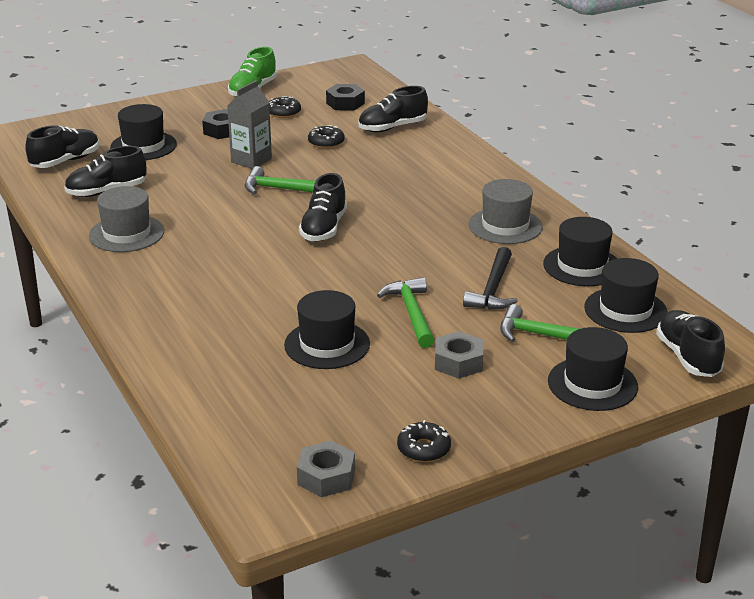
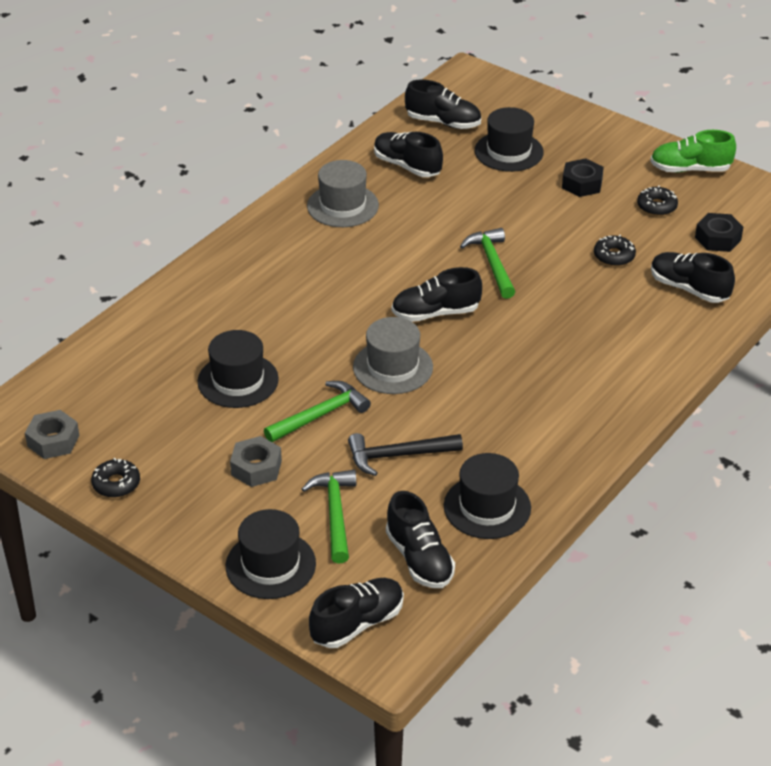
camera: 65 degrees right, 10 degrees up
grey carton [227,80,272,169] -> none
grey hat [469,179,543,244] -> grey hat moved to [353,317,433,394]
black hat [584,258,668,333] -> black shoe [386,491,455,588]

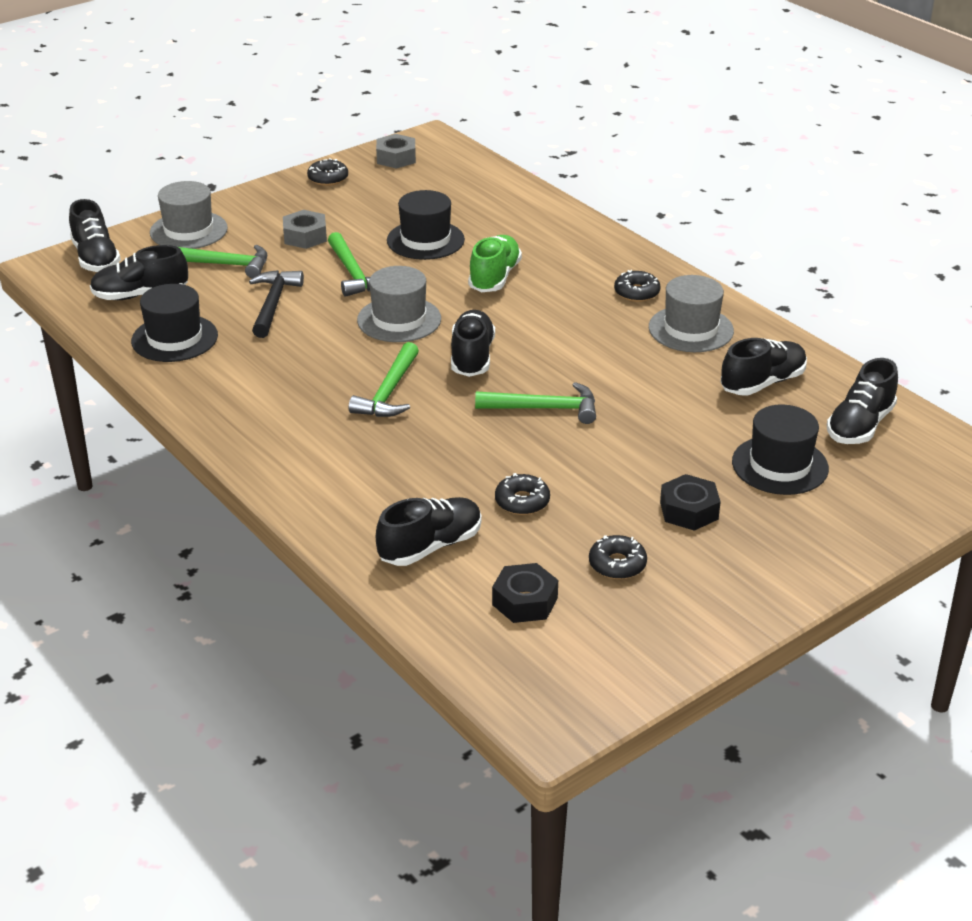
camera: 105 degrees right, 5 degrees down
black hat [226,509,316,599] -> grey hat [150,181,228,249]
green shoe [650,130,736,172] -> green shoe moved to [468,235,522,292]
none -> green hammer [348,342,419,417]
none -> black donut [614,270,661,302]

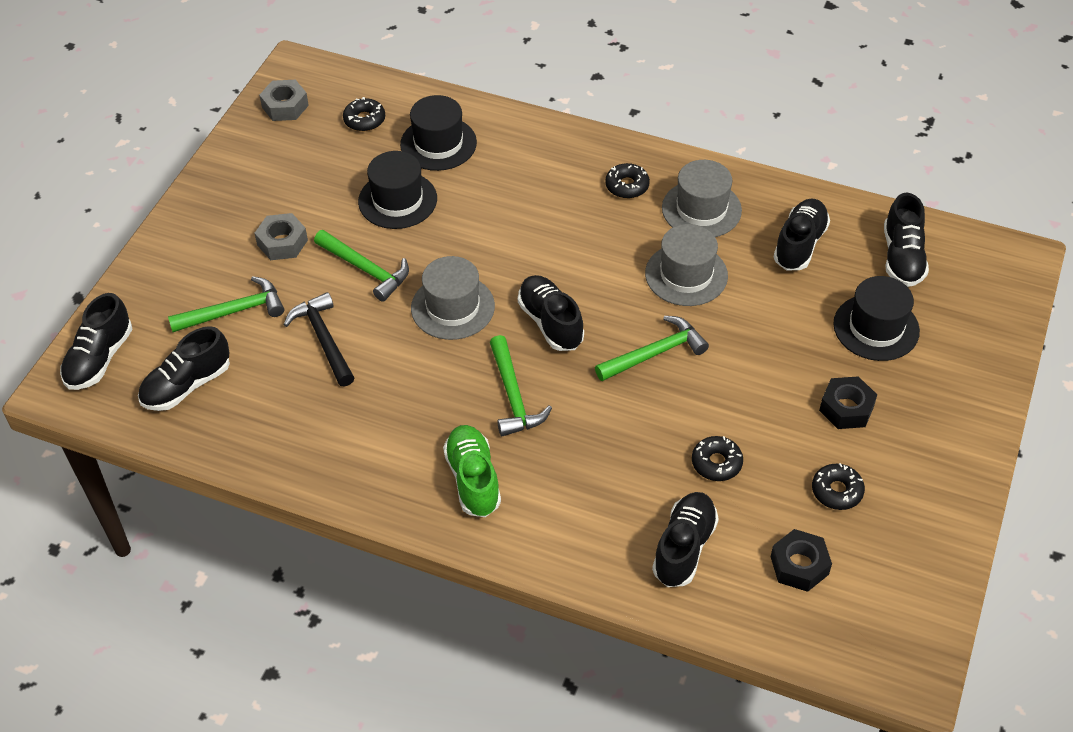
camera: 30 degrees left, 15 degrees up
black shoe [69,199,121,272] -> black shoe turned 75 degrees clockwise [60,293,132,390]
black hat [131,284,218,362] -> black hat moved to [400,95,477,171]
grey hat [150,181,228,249] -> grey hat moved to [645,224,728,306]
black donut [307,158,348,186] -> black donut moved to [343,97,385,131]
green shoe [468,235,522,292] -> green shoe moved to [443,425,501,517]

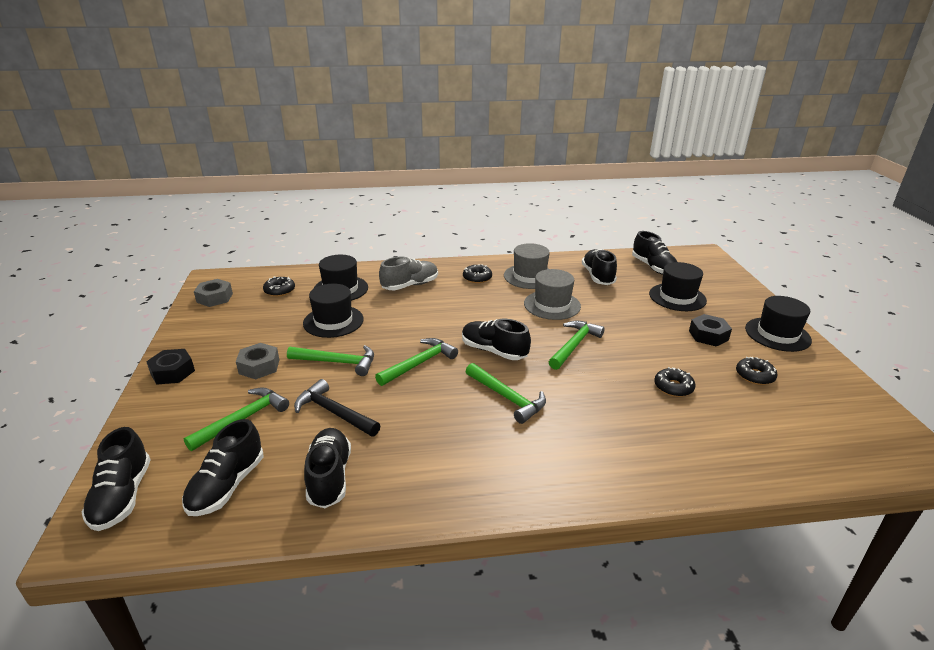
camera: 30 degrees left, 20 degrees down
grey hat [411,256,495,340] -> green hammer [375,338,458,386]
green shoe [443,425,501,517] -> none
black shoe [652,492,719,587] -> black shoe moved to [304,428,351,508]
black nut [771,529,832,592] -> black nut moved to [146,349,195,385]
none -> grey shoe [379,257,438,290]
none -> black hat [745,296,812,352]

